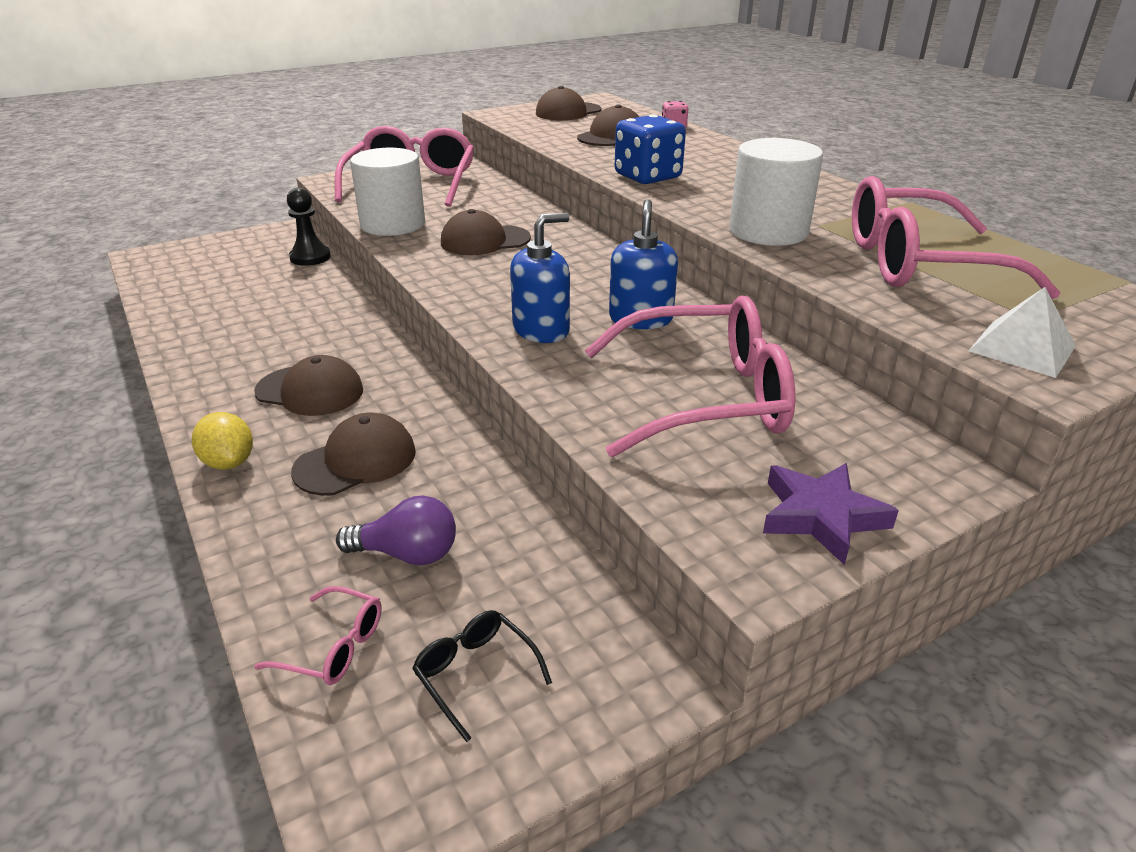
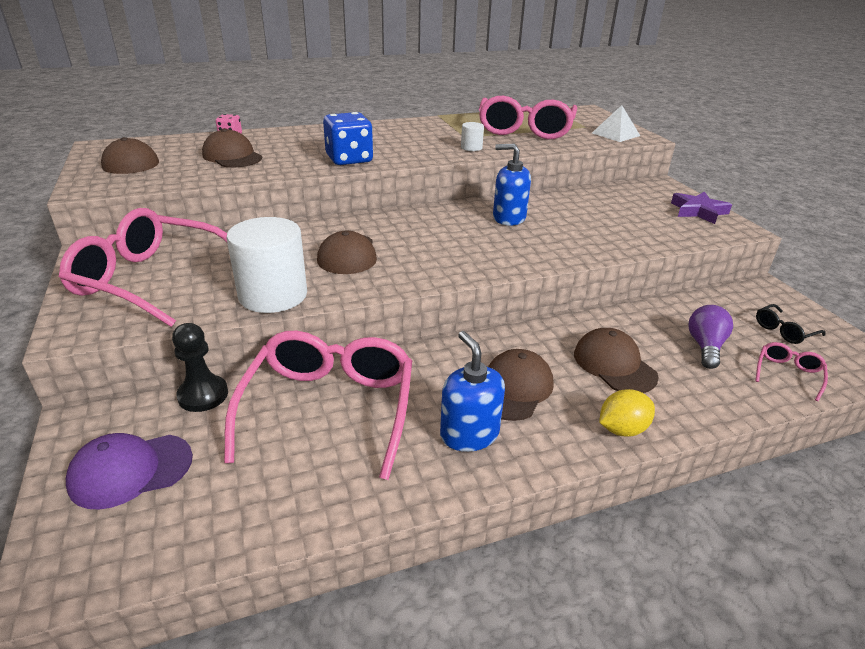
camera: 80 degrees left, 0 degrees up
blue soap dispenser [510,213,570,343] -> blue soap dispenser moved to [440,331,505,452]
pink glasses [585,296,795,457] -> pink glasses moved to [224,331,412,480]
white cylinder [729,138,823,246] -> white cylinder [461,122,484,151], size x0.45
none -> purple cap [66,433,193,510]

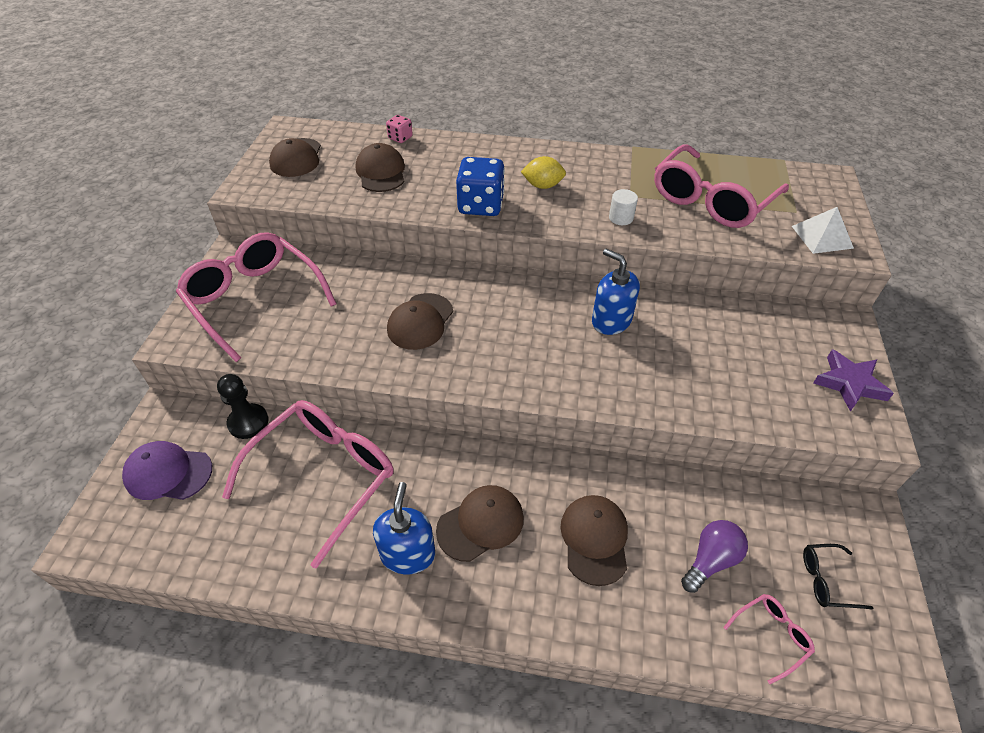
camera: 30 degrees right, 15 degrees up
white cylinder [227,217,307,313] -> none
yellow lemon [599,389,655,437] -> yellow lemon moved to [521,156,566,189]

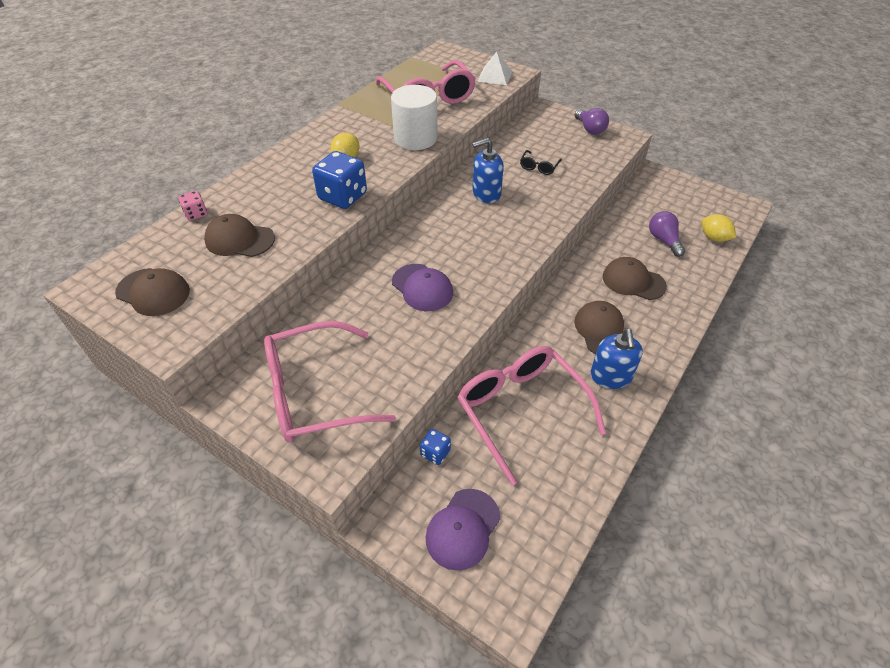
camera: 65 degrees left, 0 degrees up
black pawn [217,374,269,439] -> blue dice [420,429,451,465]
blue soap dispenser [373,482,435,574] -> blue soap dispenser turned 120 degrees counterclockwise [590,329,643,389]
brown cap [387,293,453,350] -> purple cap [392,264,453,311]
white cylinder [609,189,638,225] -> white cylinder [391,85,438,150], size x2.21
pink glasses [723,594,815,684] -> yellow lemon [702,214,736,242]
black glasses [803,544,873,610] -> black glasses moved to [520,150,562,175]
purple star [813,349,894,412] -> purple light bulb [575,108,609,135]

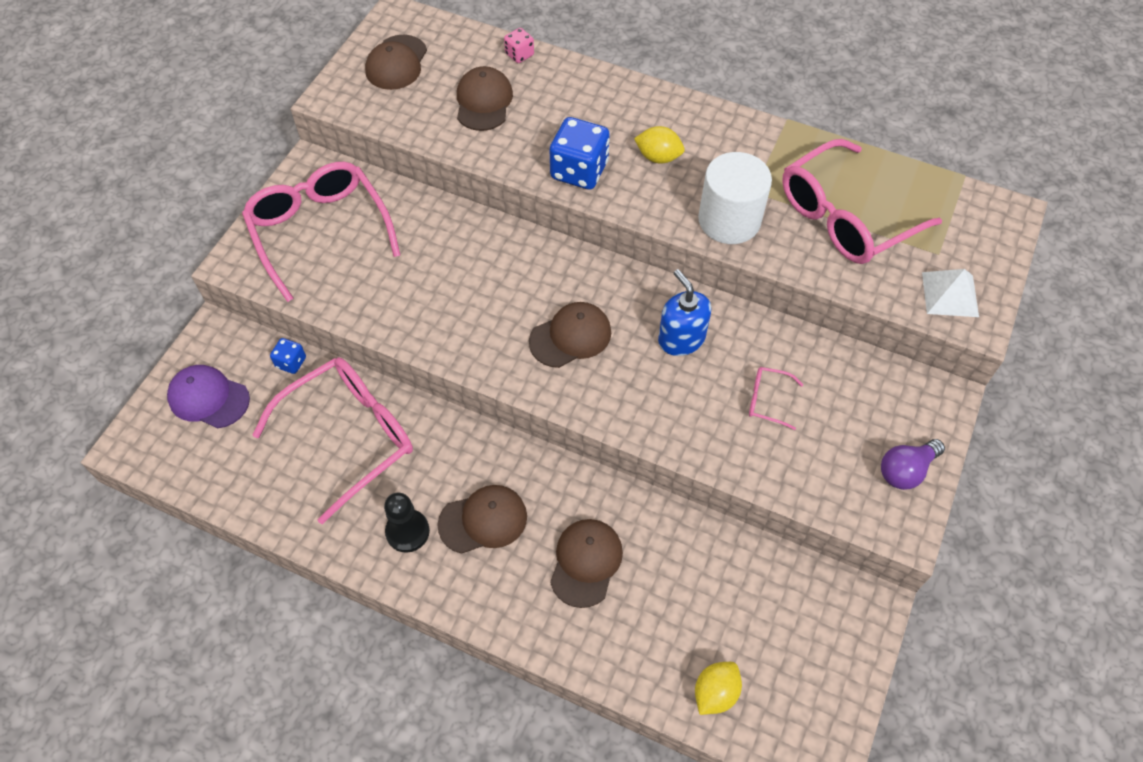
camera: 80 degrees right, 10 degrees up
purple cap [392,264,453,311] -> none
black glasses [520,150,562,175] -> pink glasses [749,367,803,430]
blue soap dispenser [590,329,643,389] -> black pawn [384,493,430,553]
purple light bulb [649,211,685,257] -> none
none -> brown cap [529,302,611,368]

